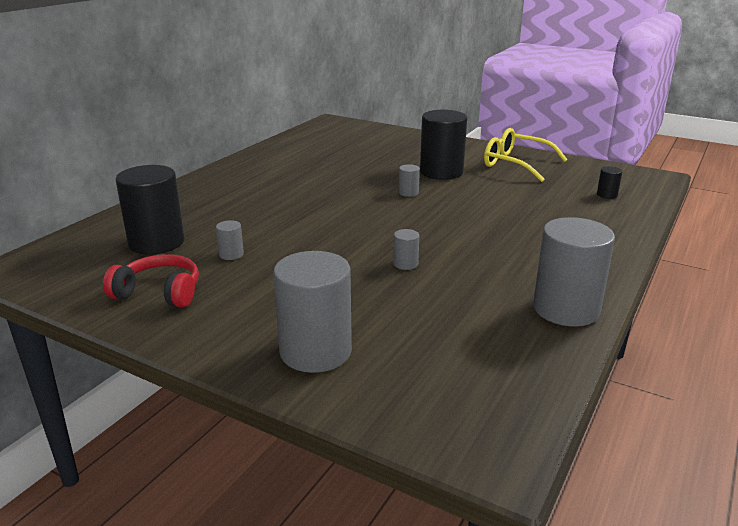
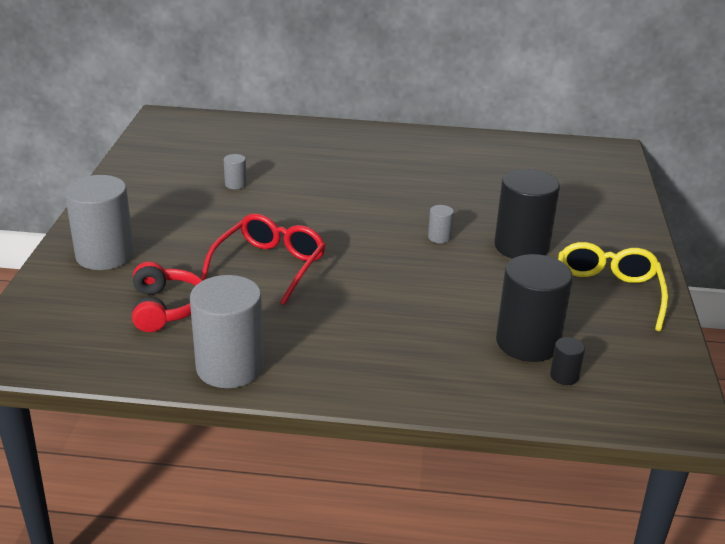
camera: 65 degrees right, 5 degrees up
red headphones [103,254,199,308] -> red headphones moved to [132,261,202,332]
black cylinder [115,165,185,255] -> black cylinder moved to [496,254,573,362]
grey cylinder [393,229,419,270] -> red glasses [200,213,326,305]

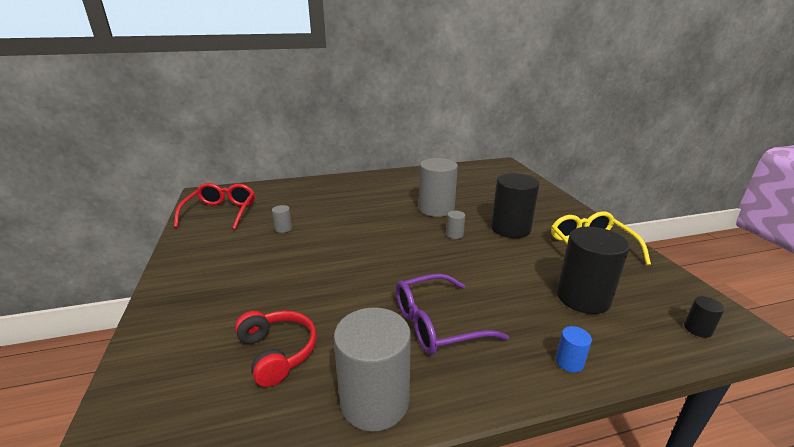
camera: 20 degrees left, 5 degrees down
grey cylinder [65,175,134,270] -> grey cylinder moved to [419,158,458,217]
red glasses [200,213,326,305] -> red glasses moved to [174,183,255,230]
black cylinder [550,337,585,385] -> black cylinder moved to [684,296,725,338]
none -> purple glasses [396,273,509,355]
none -> blue cylinder [556,326,592,372]

